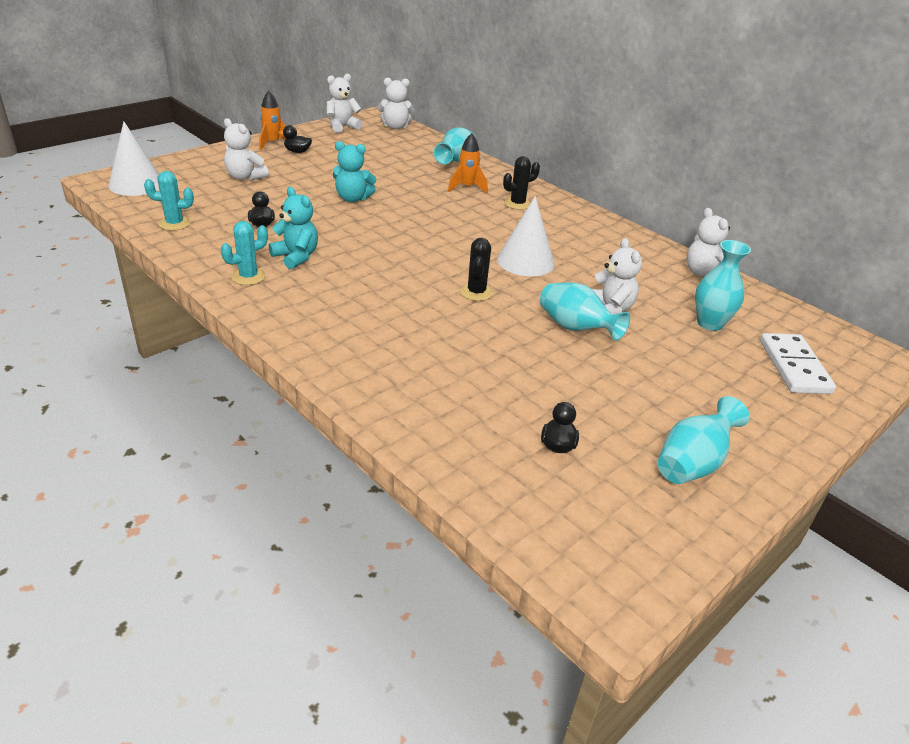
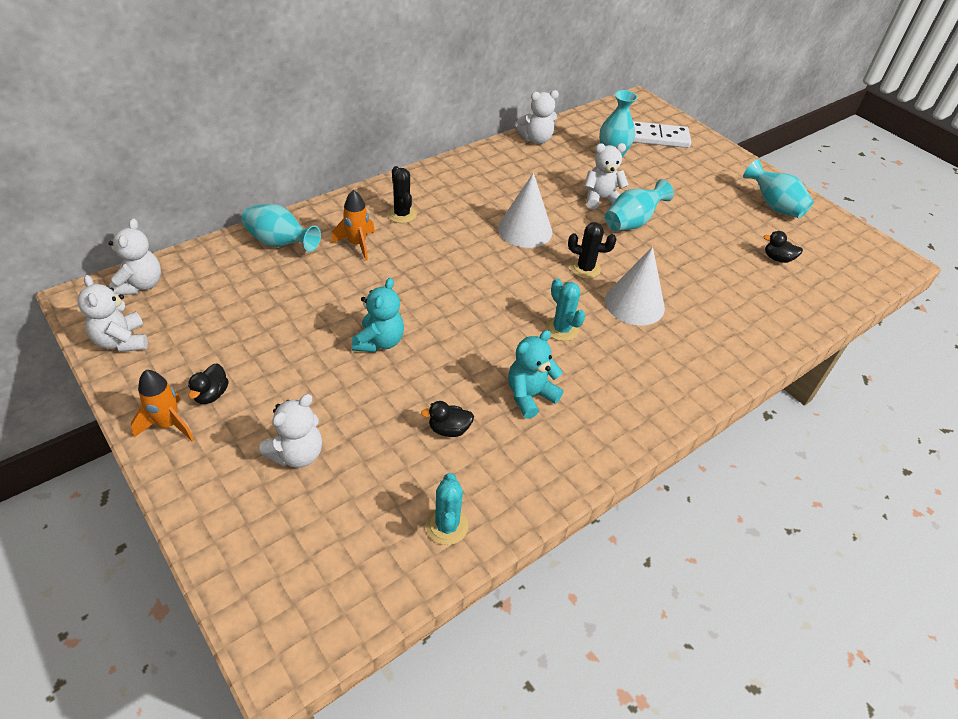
camera: 85 degrees left, 10 degrees up
white cone [108,121,159,196] -> white cone moved to [605,247,665,325]
turquoise cactus [221,221,268,285] -> turquoise cactus moved to [545,278,585,341]

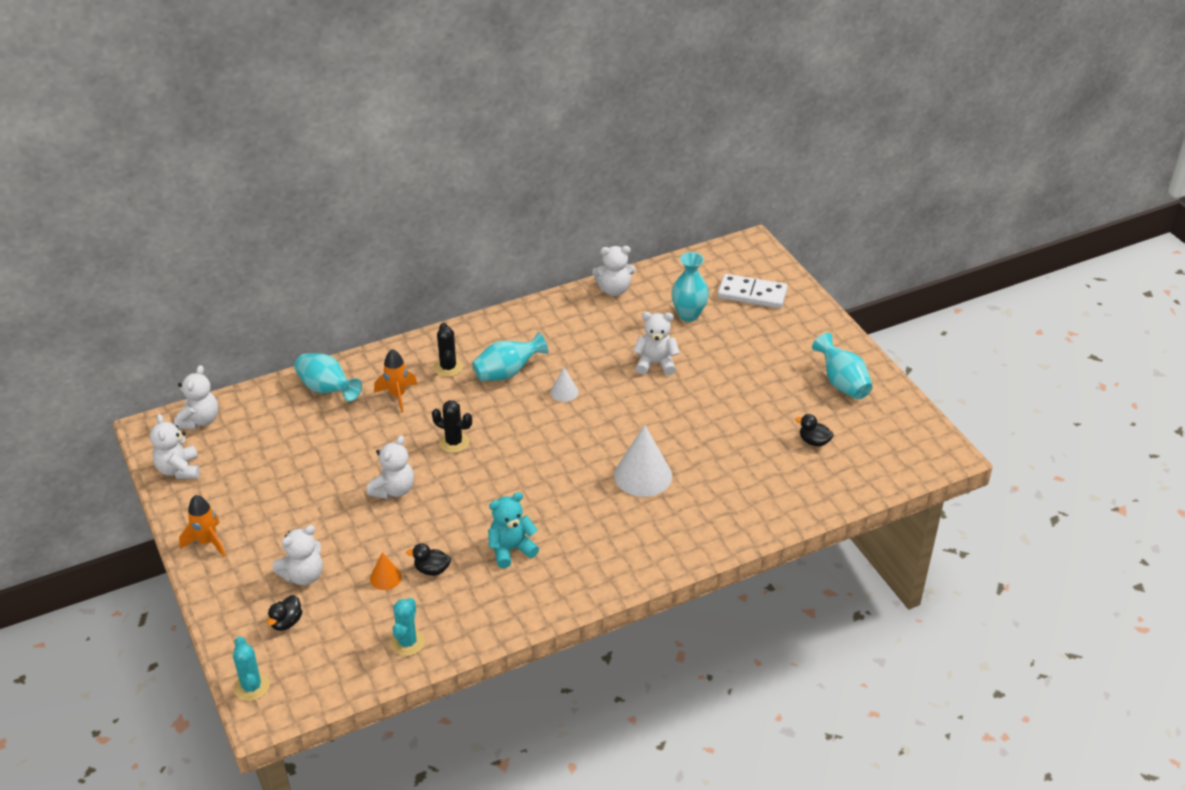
camera: 15 degrees right, 5 degrees down
black duck [188,363,229,404] -> black duck moved to [267,595,302,631]
turquoise teddy bear [352,278,404,352] -> white teddy bear [367,435,414,499]
white cone [498,173,552,248] -> white cone [551,367,578,402], size x0.51
turquoise cactus [545,278,585,341] -> turquoise cactus moved to [233,636,270,701]
black cactus [568,222,616,279] -> black cactus moved to [432,400,472,453]
turquoise vase [605,179,674,231] -> turquoise vase moved to [472,332,549,381]
none -> orange cone [370,552,402,590]

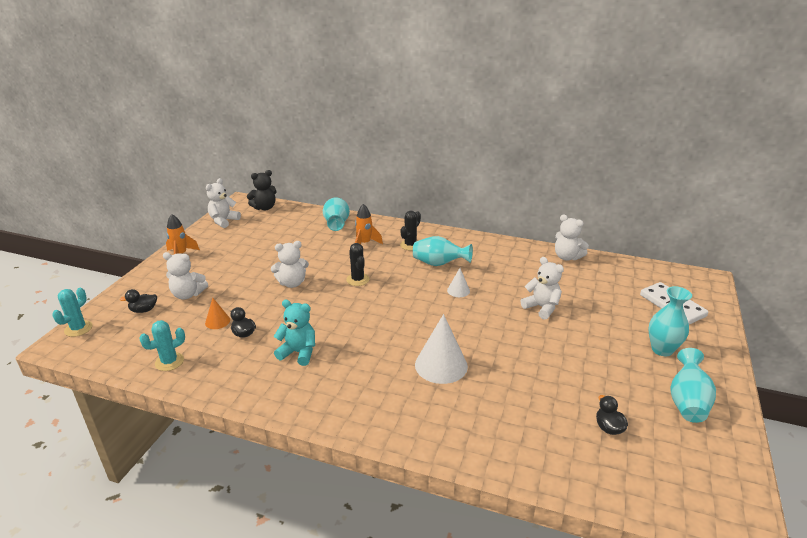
camera: 45 degrees right, 10 degrees down
white teddy bear [174,365,218,429] -> black teddy bear [247,170,277,210]
turquoise vase [671,252,709,322] -> turquoise vase moved to [648,286,692,356]

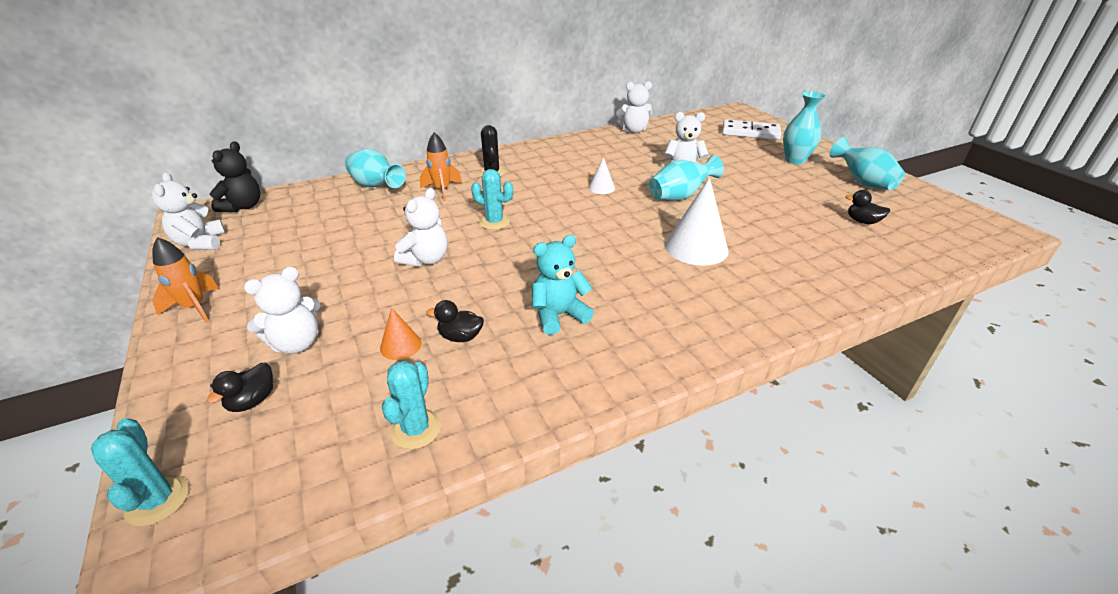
camera: 45 degrees left, 5 degrees up
black cactus [346,243,369,286] -> turquoise cactus [471,169,513,230]
turquoise vase [413,236,473,266] -> turquoise vase moved to [649,155,724,200]

